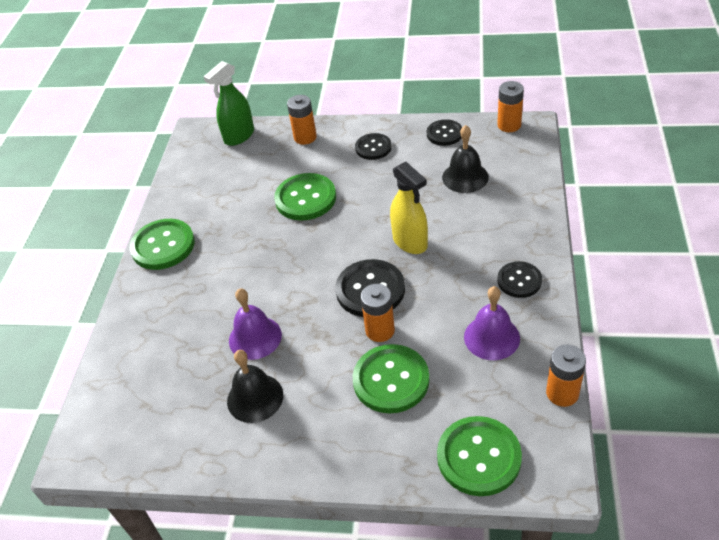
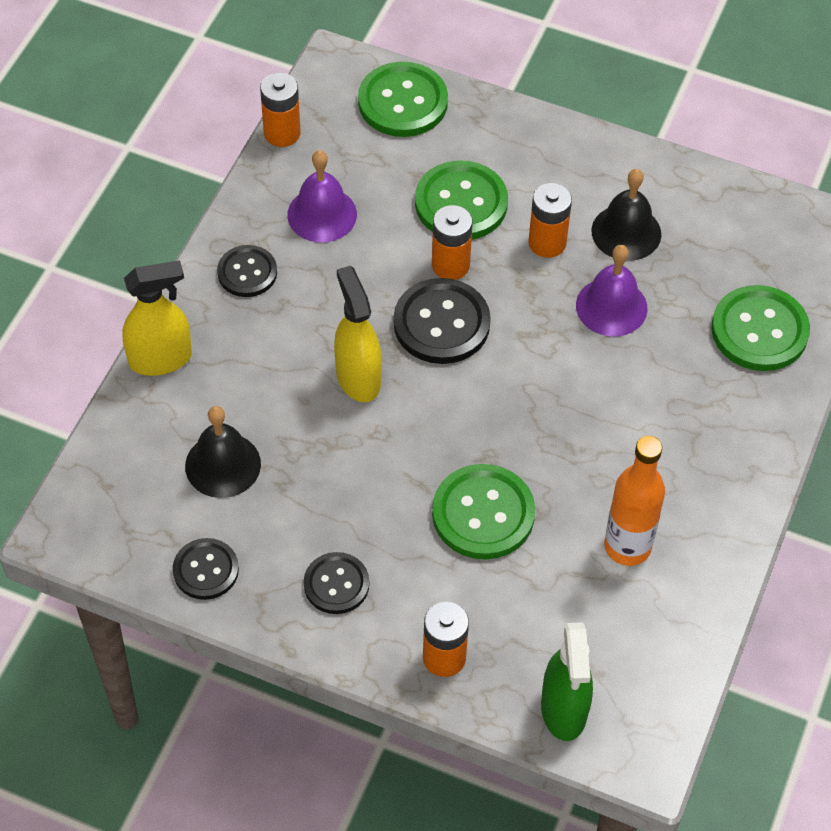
camera: 170 degrees left, 10 degrees up
green button [130,219,195,270] -> green button moved to [711,285,810,371]
green spray bottle [203,61,254,146] -> green spray bottle turned 120 degrees clockwise [541,622,593,741]
orange battery [497,81,524,132] -> orange battery moved to [528,183,572,258]
none -> yellow spray bottle [122,260,192,376]
none -> orange bottle [604,436,665,566]

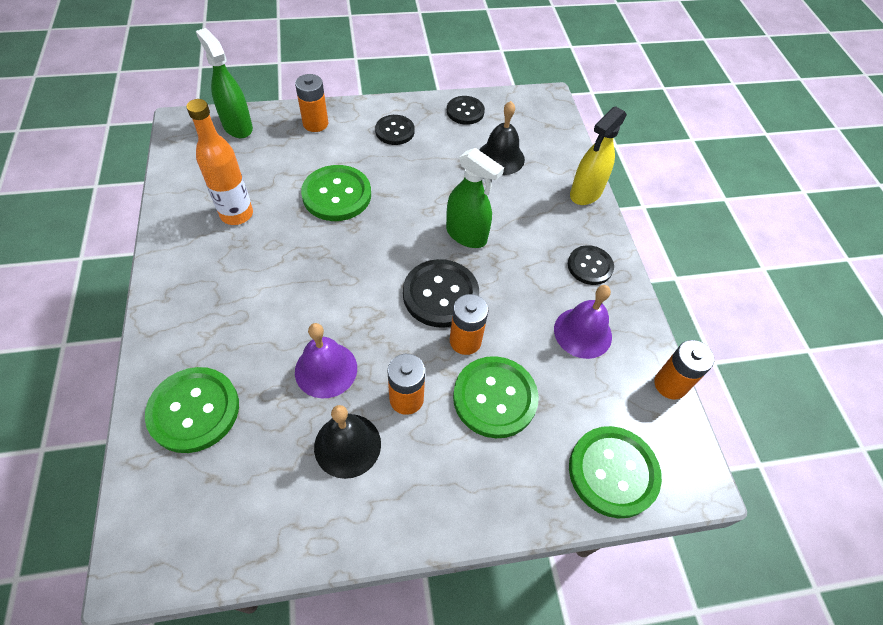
camera: 145 degrees right, 0 degrees up
yellow spray bottle [334,266,382,403] -> green spray bottle [446,148,504,248]

